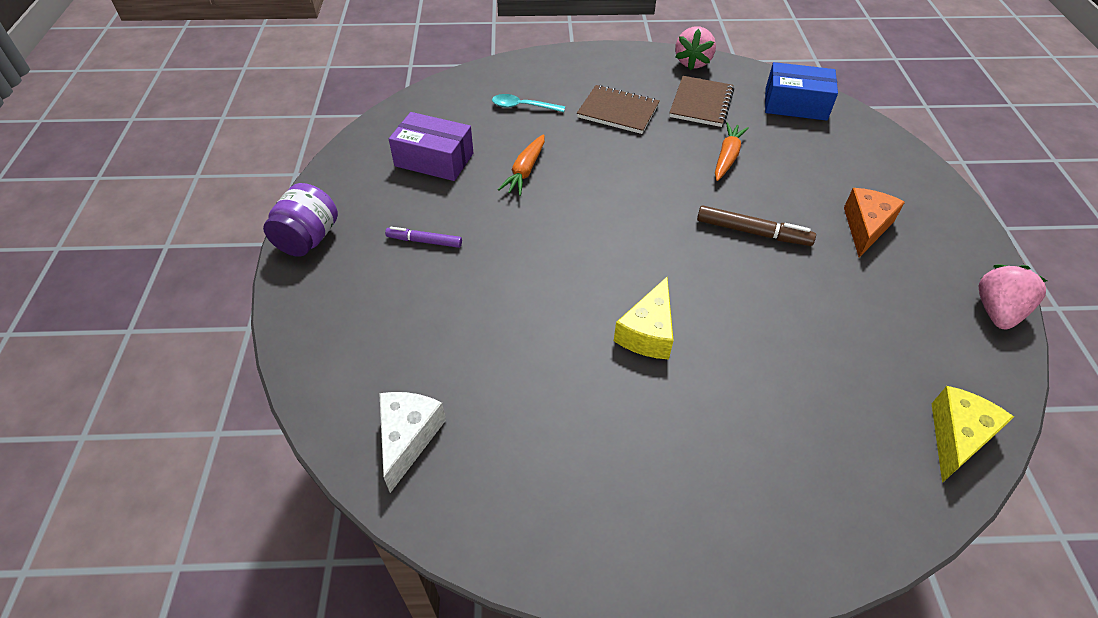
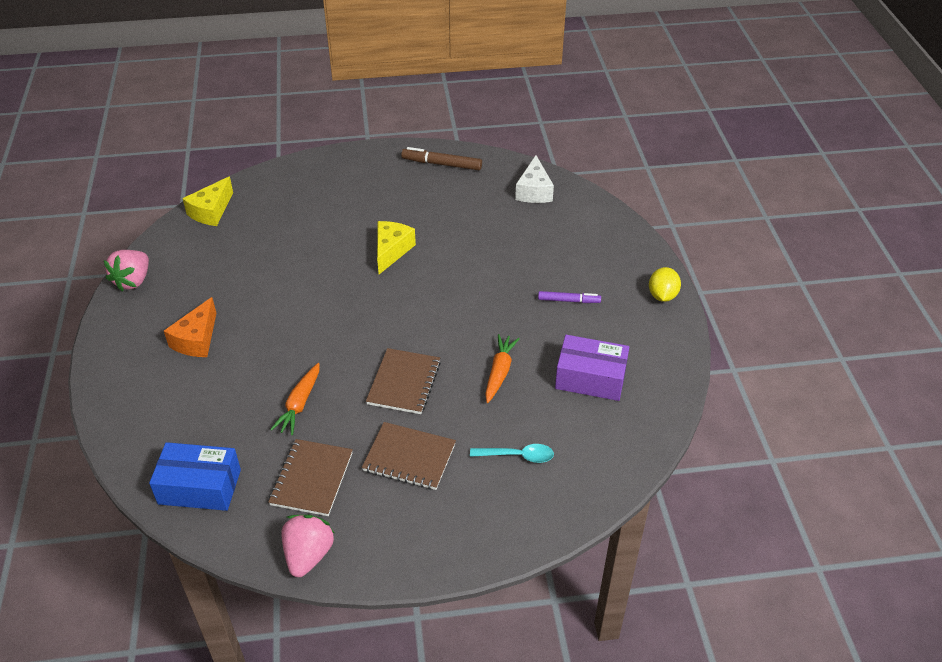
camera: 175 degrees right, 5 degrees down
purple jar [263,183,338,257] -> yellow lemon [649,267,681,302]
brown marker [697,205,816,246] -> brown marker moved to [401,147,482,170]
none -> brown notebook [366,348,441,414]

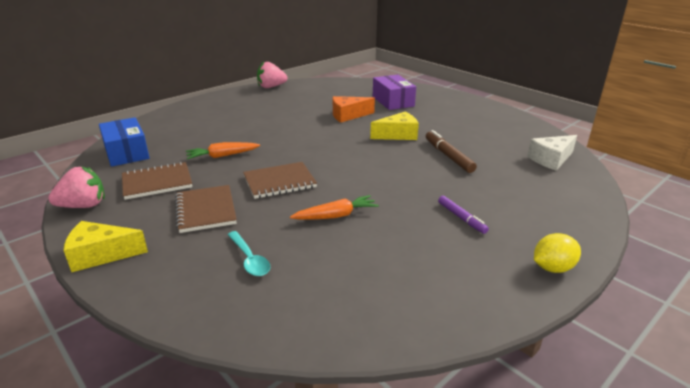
camera: 55 degrees right, 15 degrees down
orange cheese [164,297,217,357] -> orange cheese moved to [333,96,375,123]
yellow cheese [182,176,233,226] -> yellow cheese moved to [64,221,148,272]
brown marker [401,147,482,170] -> brown marker moved to [426,130,477,173]
purple box [555,335,629,401] -> purple box moved to [373,75,416,110]

